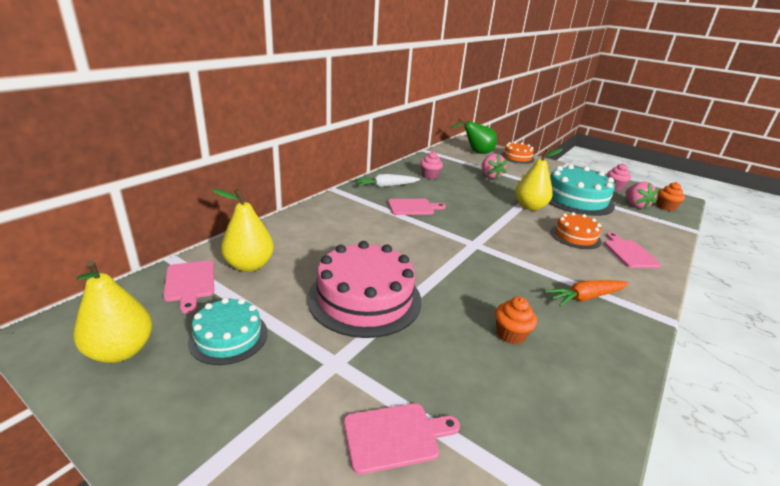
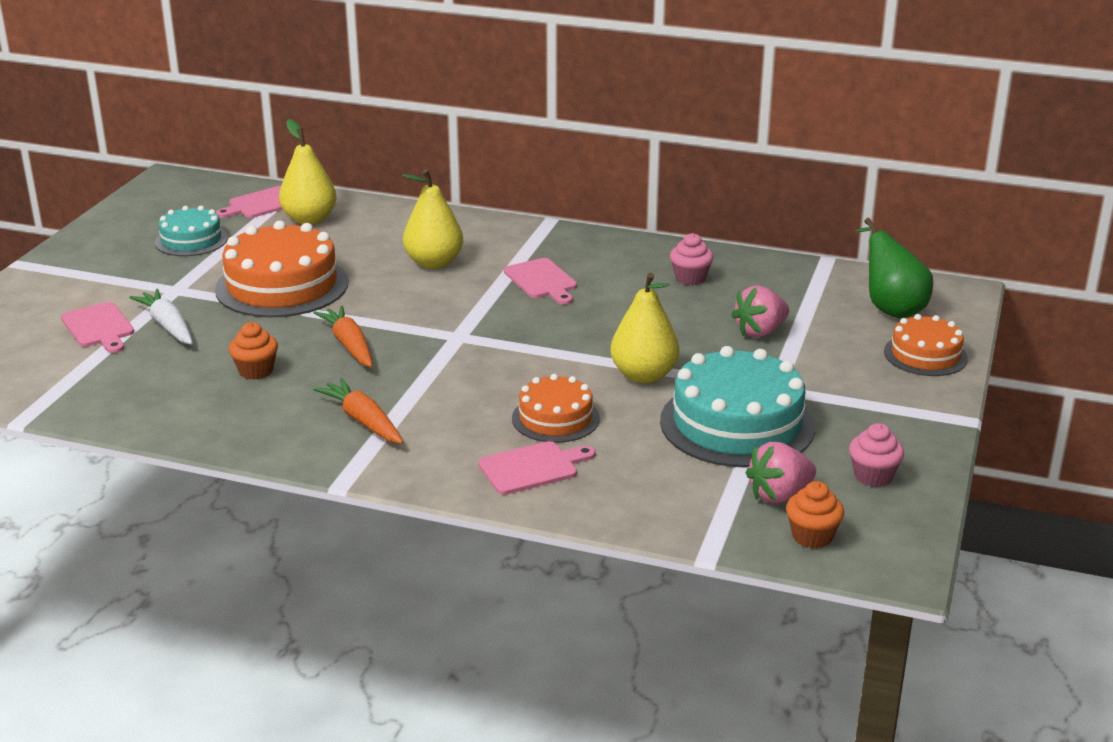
camera: 75 degrees right, 0 degrees up
yellow pear [73,260,153,363] -> yellow pear moved to [403,169,463,269]
pink cake [308,241,421,338] -> orange cake [215,220,349,317]
white carrot [355,174,420,188] -> white carrot moved to [129,289,193,344]
none -> orange carrot [314,306,373,367]

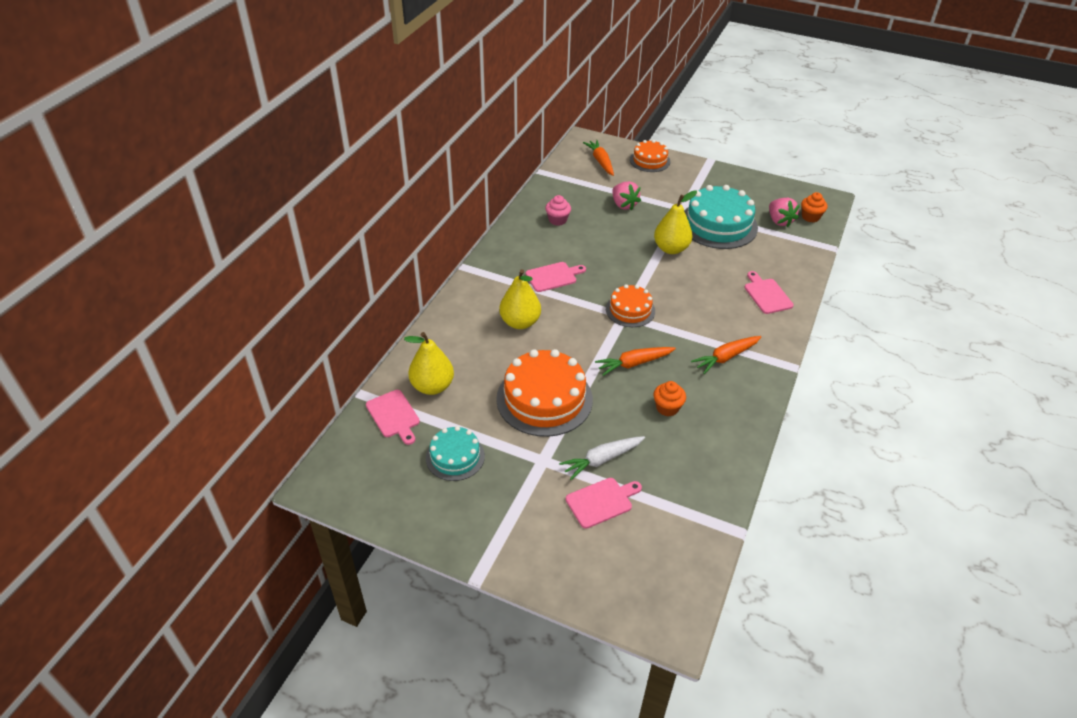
camera: 85 degrees left, 15 degrees up
orange cake [512,374,600,443] -> orange cake moved to [606,284,655,327]
pink cupcake [849,423,904,487] -> none
green pear [855,218,933,318] -> orange carrot [583,140,614,176]

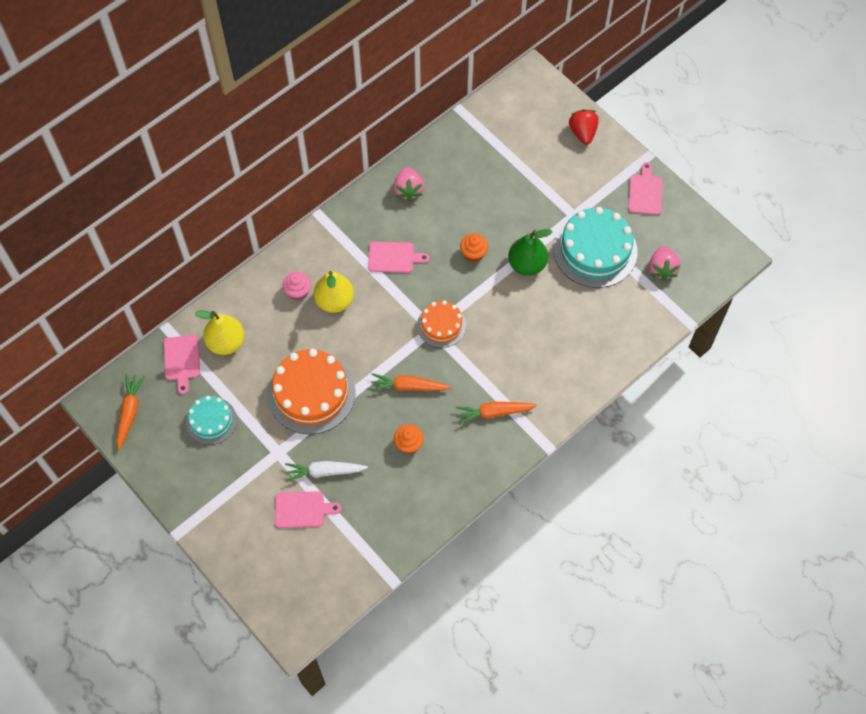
camera: 25 degrees right, 20 degrees up
pink cupcake [545,195,571,226] -> pink cupcake moved to [283,272,311,301]
orange carrot [583,140,614,176] -> orange carrot moved to [116,374,145,450]
pink strawberry [612,181,641,210] -> pink strawberry moved to [393,167,424,202]
orange cake [630,140,670,172] -> red strawberry [569,109,599,145]
yellow pear [654,190,697,254] -> green pear [508,229,553,276]
pink cutting board [744,271,794,314] -> pink cutting board moved to [628,162,663,215]
orange cupcake [801,192,827,222] -> orange cupcake moved to [460,233,488,262]

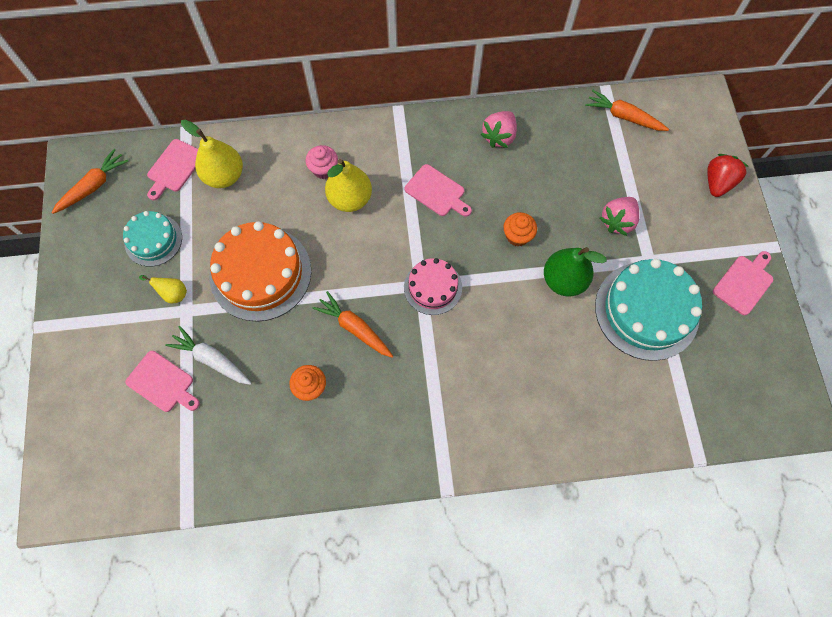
camera: 35 degrees right, 5 degrees up
orange cake [417,300,466,348] -> pink cake [404,258,462,315]
orange carrot [456,402,537,425] -> orange carrot moved to [585,90,669,131]
pink strawberry [649,246,681,281] -> pink strawberry moved to [600,197,639,236]
none -> yellow pear [139,275,187,303]

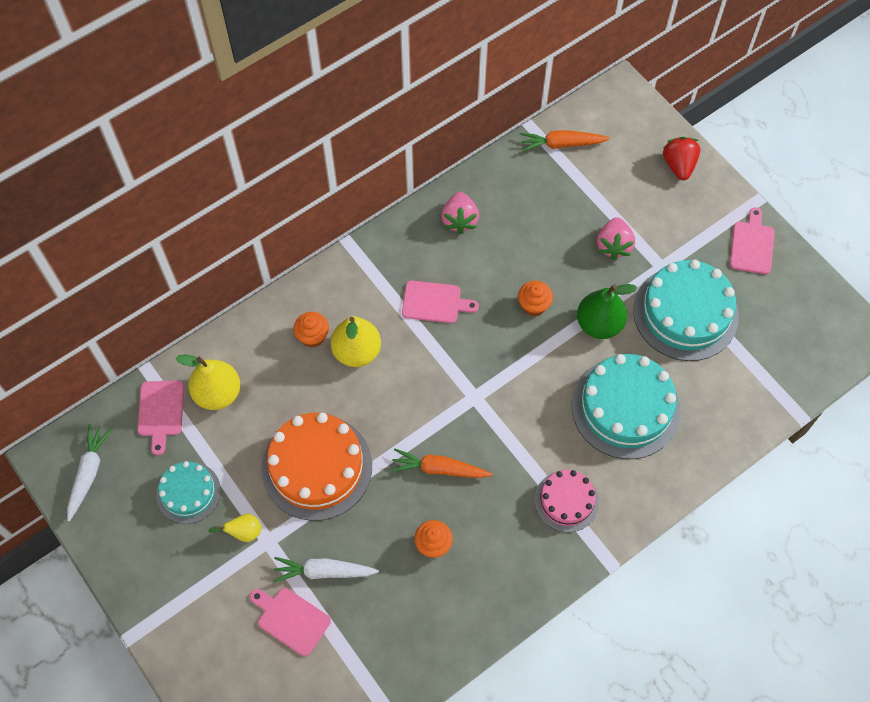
camera: 30 degrees left, 5 degrees down
orange carrot [52,149,128,214] -> white carrot [67,424,112,522]
pink cutting board [125,351,200,412] -> pink cutting board turned 150 degrees counterclockwise [250,588,331,656]
pink cupcake [306,145,338,179] -> orange cupcake [294,312,329,347]
pink cake [404,258,462,315] -> pink cake moved to [535,470,599,532]
none -> turquoise cake [572,354,681,459]

